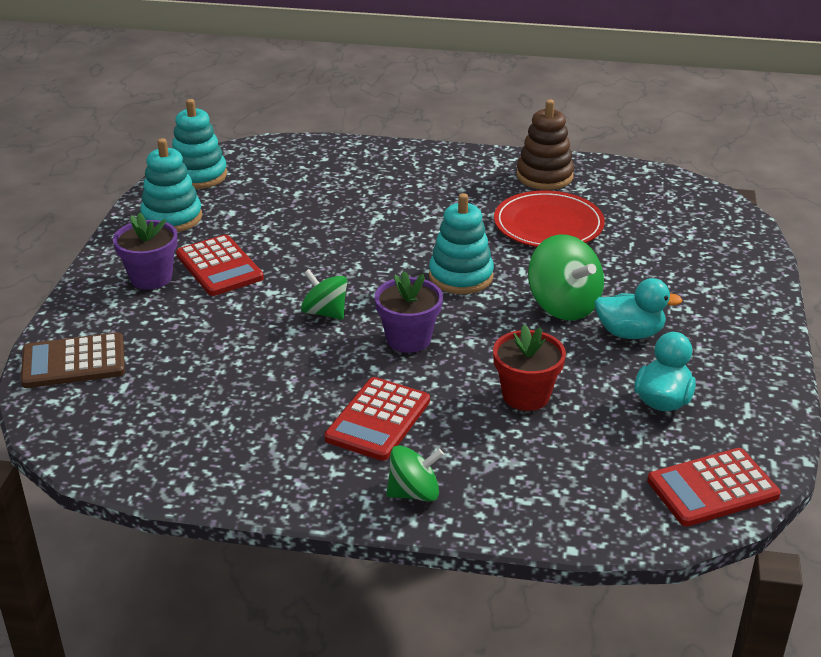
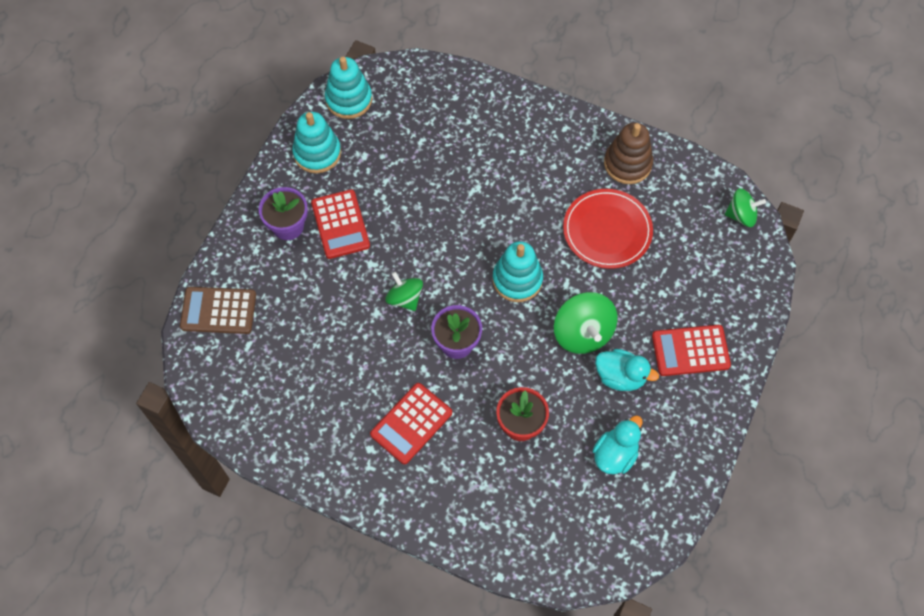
camera: 15 degrees right, 30 degrees up
green spinning top [386,445,444,502] -> green spinning top moved to [725,188,766,227]
red calculator [647,448,781,526] -> red calculator moved to [652,325,731,376]

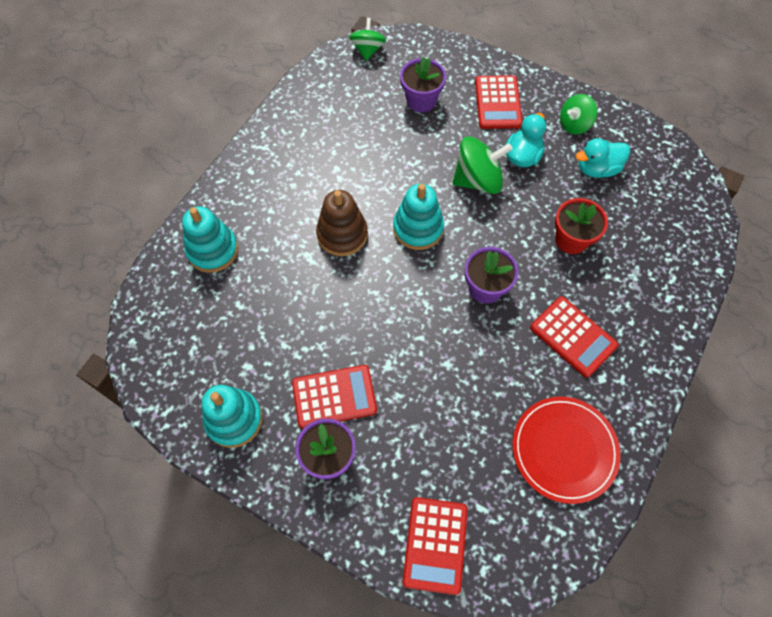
camera: 85 degrees left, 0 degrees up
brown calculator [180,287,256,334] -> red calculator [403,497,468,595]
turquoise stacking toy [325,57,372,119] -> turquoise stacking toy moved to [182,206,238,273]
green spinning top [386,272,423,311] -> green spinning top moved to [560,94,597,135]
red plate [563,189,653,269] -> red plate moved to [513,396,621,504]
turquoise duck [592,415,643,475] -> turquoise duck turned 60 degrees counterclockwise [576,138,630,178]
brown stacking toy [604,123,653,184] -> brown stacking toy moved to [316,190,368,256]
none -> purple flower pot [400,57,446,113]

